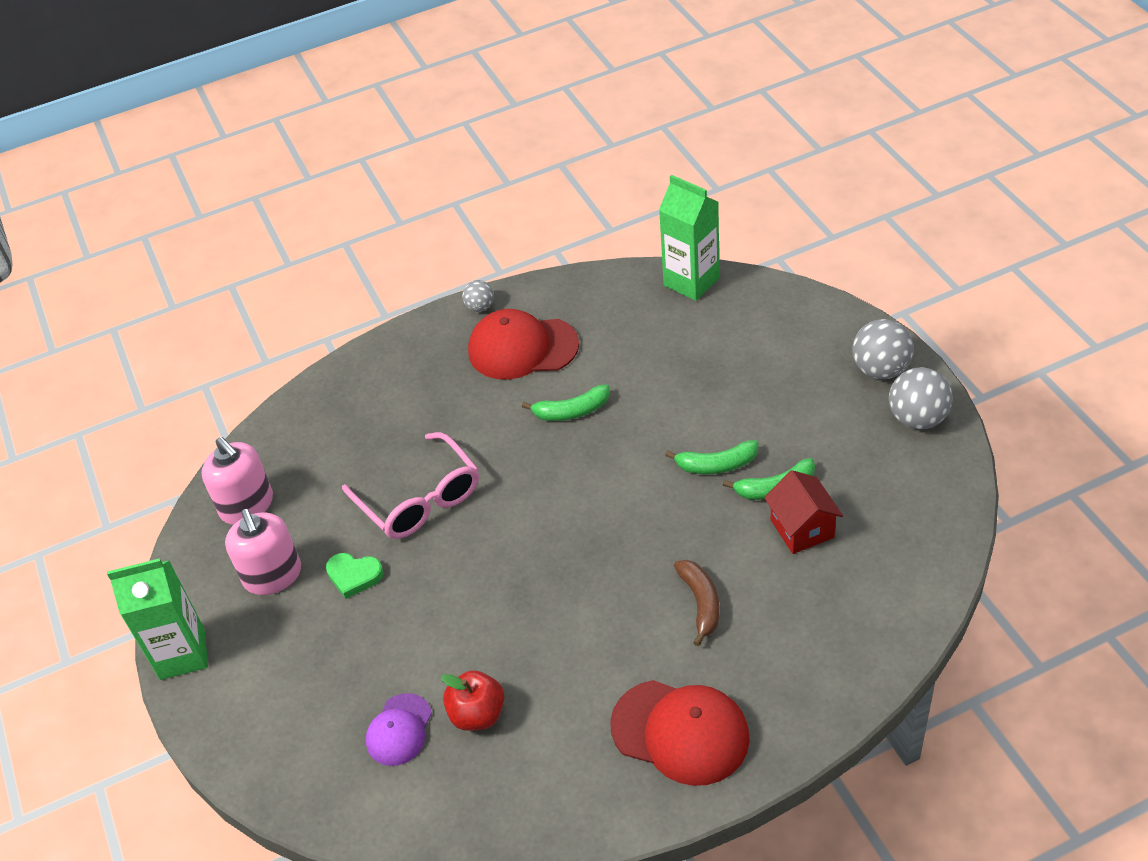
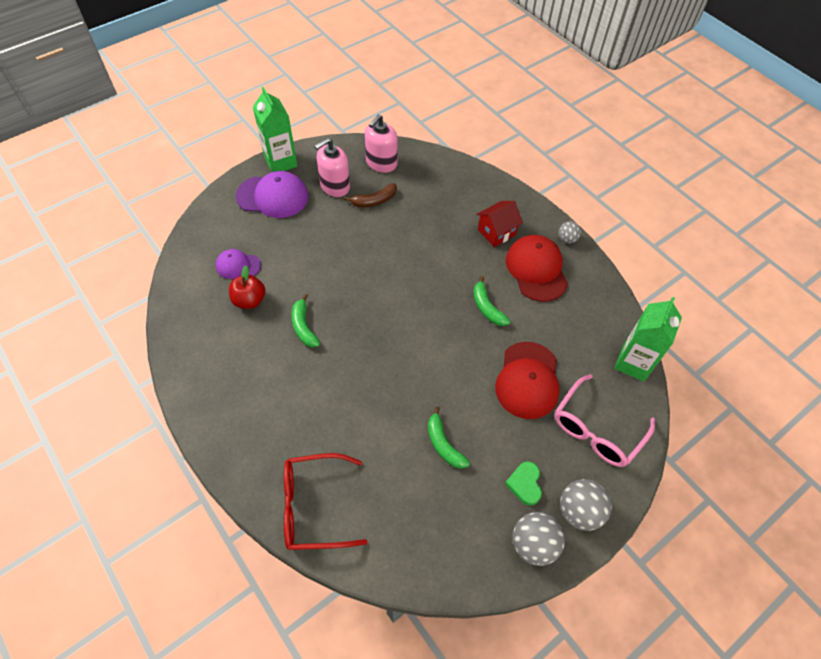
camera: 70 degrees right, 10 degrees up
green heart [326,553,383,599] -> green heart moved to [505,461,542,506]
pink glasses [342,432,479,539] -> pink glasses moved to [555,374,655,467]
red cap [610,680,750,786] -> red cap moved to [495,342,560,419]
green banana [665,440,758,474] -> green banana moved to [291,294,320,347]
brown banana [674,560,720,646] -> brown banana moved to [344,183,397,207]
red house [764,470,843,554] -> red house moved to [476,201,523,247]
none -> purple cap [236,171,308,218]
none -> red glasses [284,453,367,550]

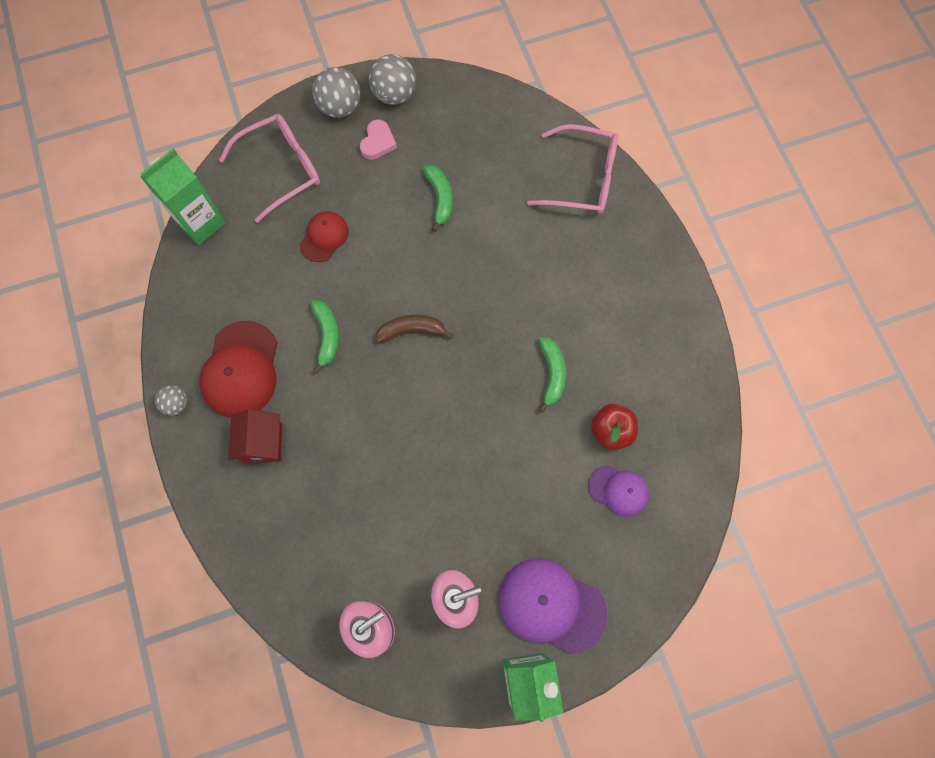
camera: 160 degrees left, 15 degrees up
red glasses [284,453,367,550] -> pink glasses [527,124,618,214]
brown banana [344,183,397,207] -> brown banana moved to [376,314,453,343]
red house [476,201,523,247] -> red house turned 75 degrees counterclockwise [228,409,282,462]
red cap [495,342,560,419] -> red cap [300,211,349,262], size x0.58
green heart [505,461,542,506] -> pink heart [360,119,397,160]

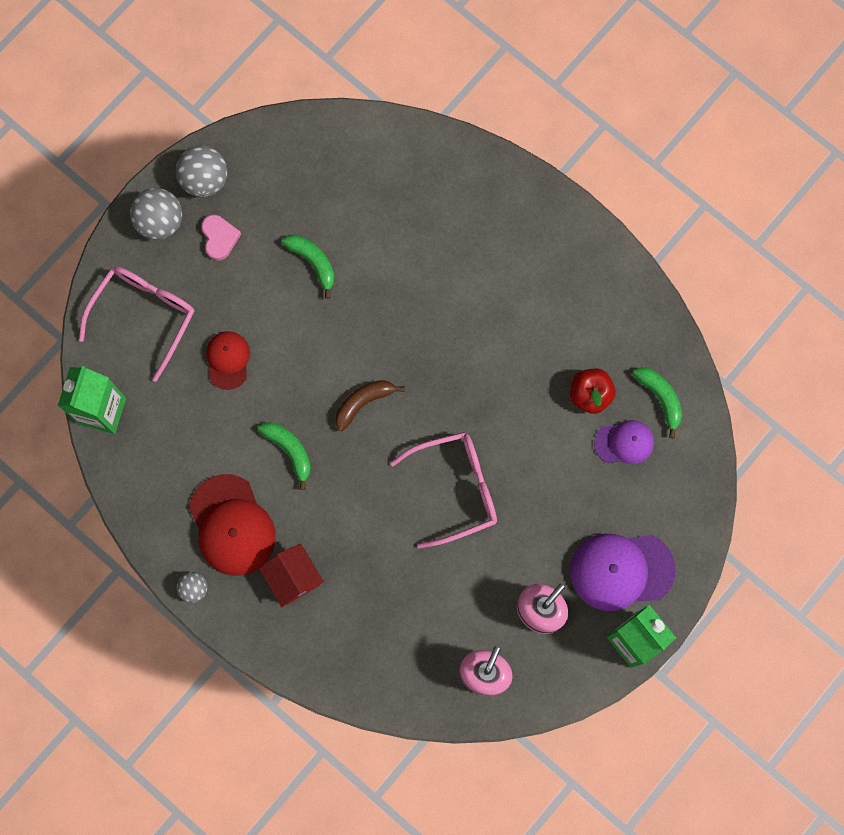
camera: 30 degrees left, 5 degrees up
pink glasses [527,124,618,214] -> pink glasses moved to [390,432,497,549]
green banana [539,337,566,413] -> green banana moved to [633,367,682,438]

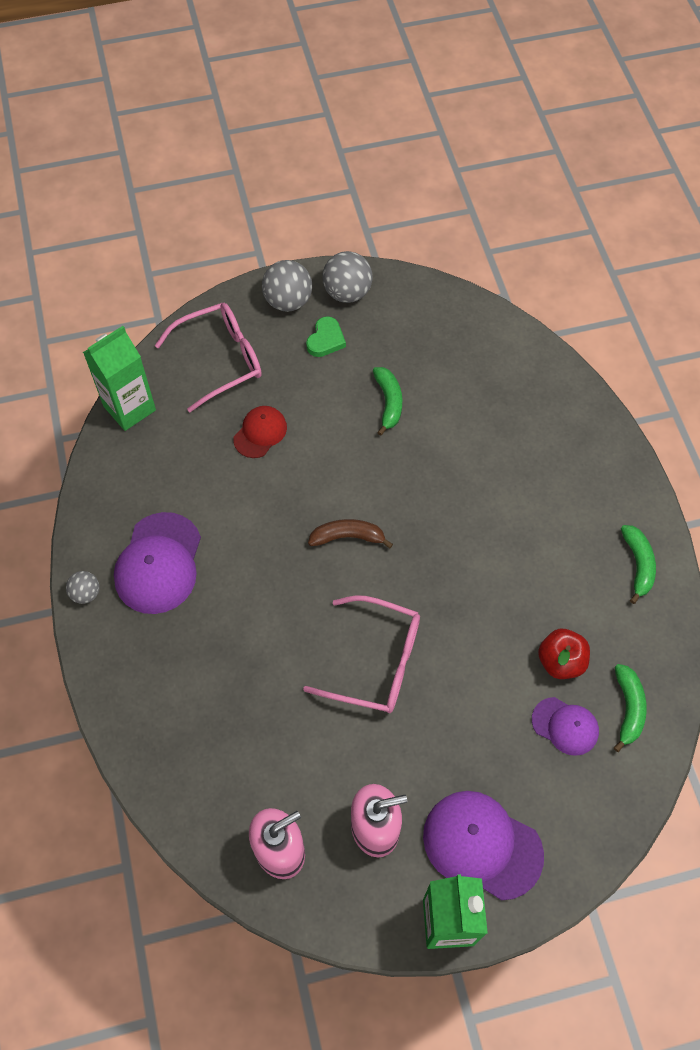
camera: 35 degrees right, 15 degrees down
red cap [189,474,276,576] -> purple cap [114,512,201,614]
pink heart [201,215,241,261] -> green heart [306,316,346,357]
green banana [258,423,311,490] -> green banana moved to [621,525,656,604]
red house [259,544,324,607] -> none

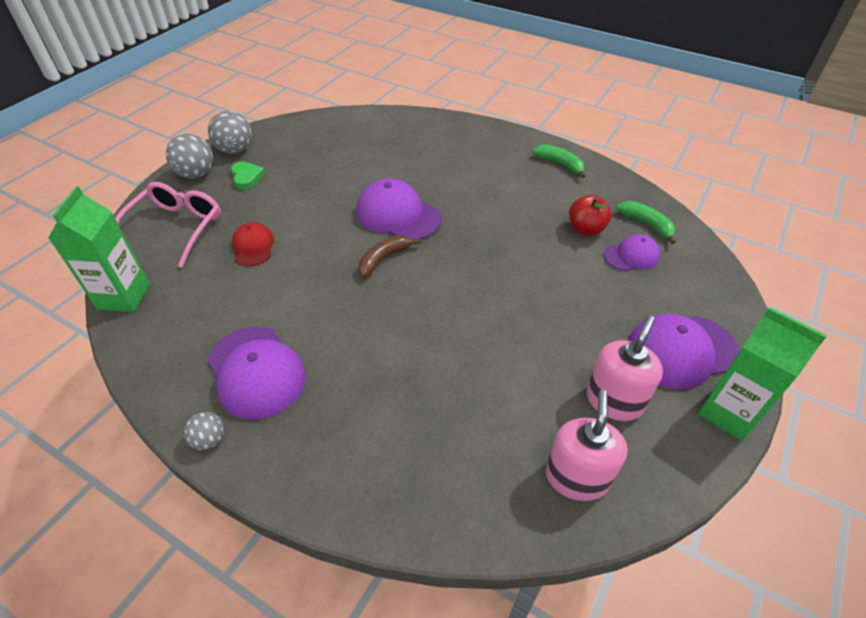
camera: 45 degrees left, 15 degrees down
pink glasses [303,595,420,713] -> none
green banana [373,367,402,436] -> none
none -> purple cap [356,179,442,240]

